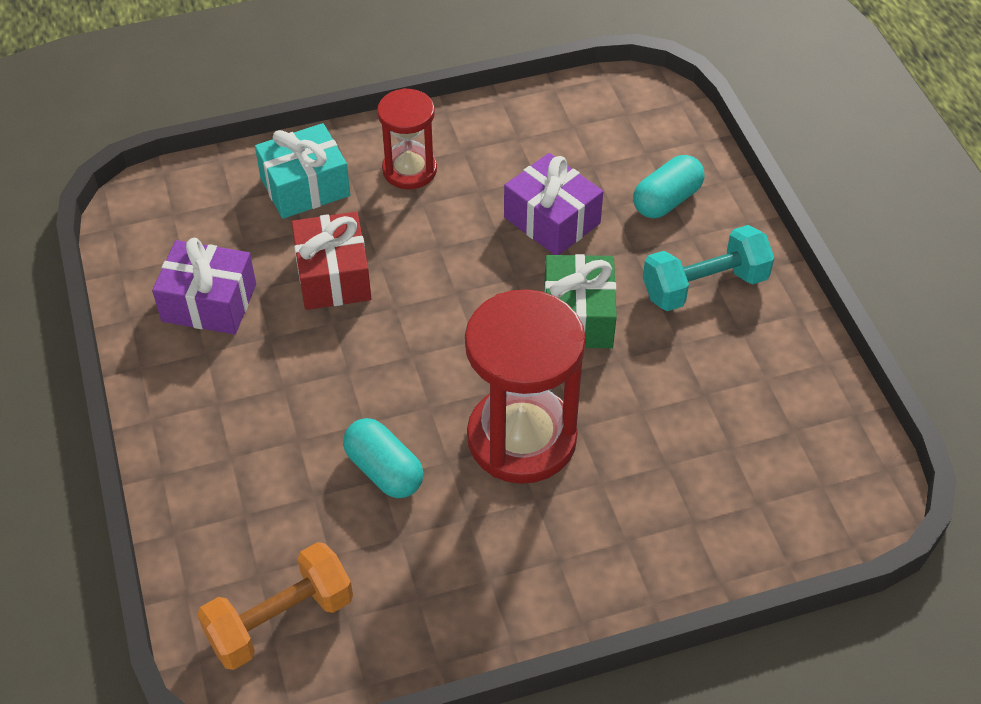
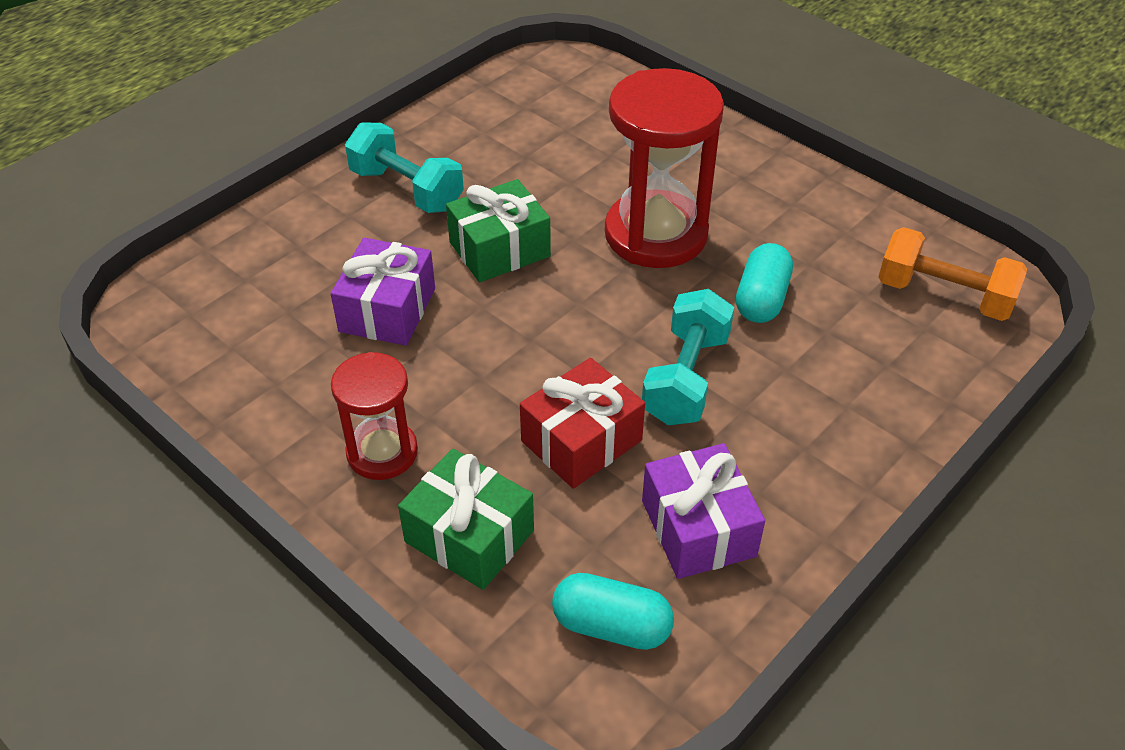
camera: 120 degrees left, 5 degrees down
turquoise gift [255,123,350,219] -> green gift [398,449,534,590]
turquoise capsule [633,155,704,218] -> turquoise capsule moved to [552,573,674,650]
none -> turquoise dumbbell [642,289,734,425]

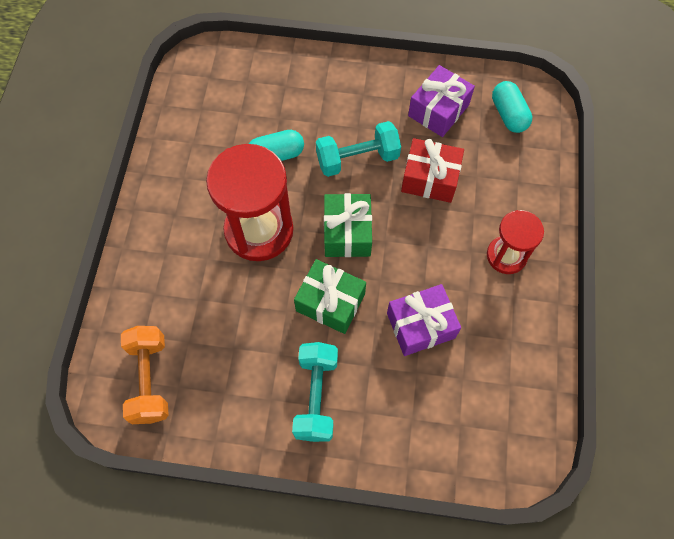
camera: 125 degrees left, 20 degrees up
green gift [398,449,534,590] -> green gift moved to [324,193,372,257]
orange dumbbell [878,227,1027,321] -> orange dumbbell moved to [121,326,169,424]

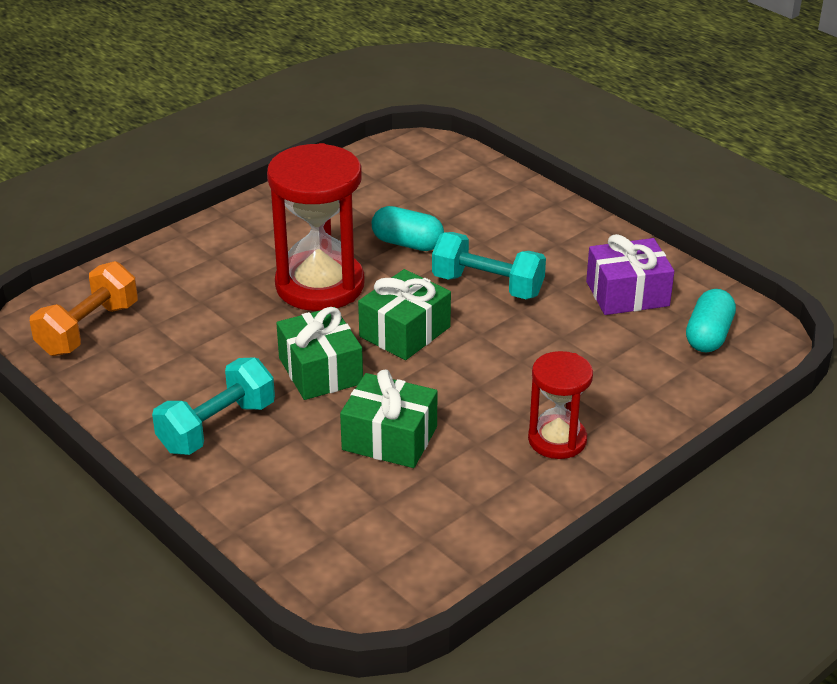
camera: 40 degrees right, 30 degrees down
purple gift [387,284,461,356] -> green gift [340,369,438,468]
red gift [401,138,464,203] -> none

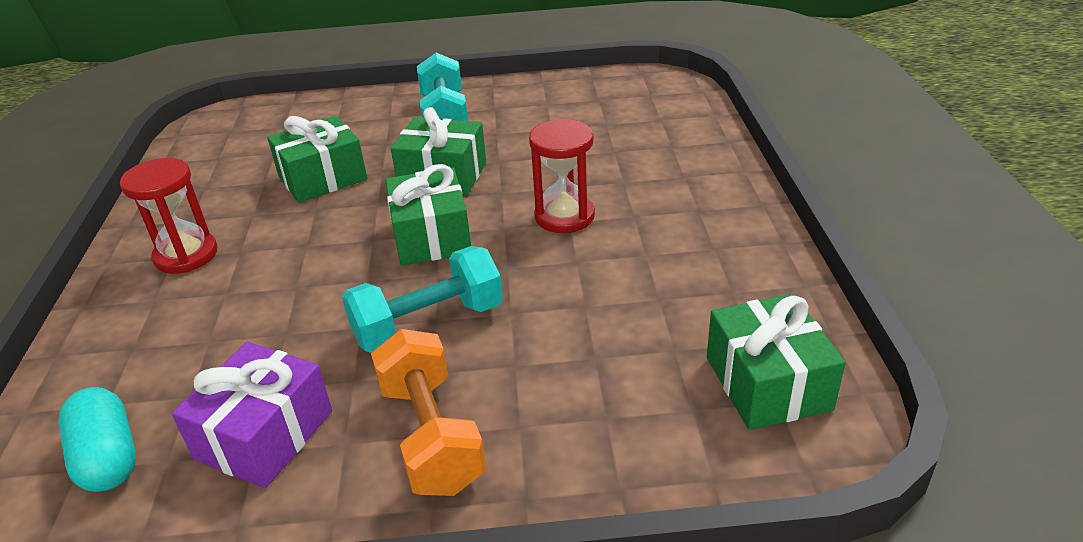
camera: 130 degrees right, 0 degrees up
orange dumbbell [30,261,138,356] -> orange dumbbell moved to [371,329,486,496]
red hourglass [267,143,364,311] -> red hourglass [529,119,595,233], size x0.58
turquoise capsule [372,206,444,251] -> none
none -> green gift [707,294,846,430]

